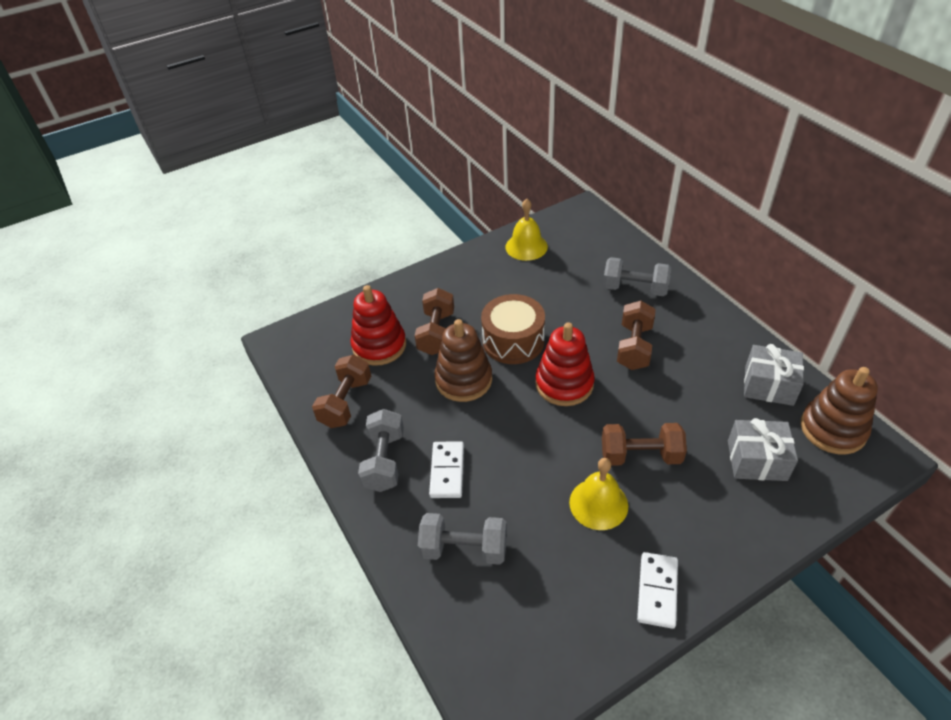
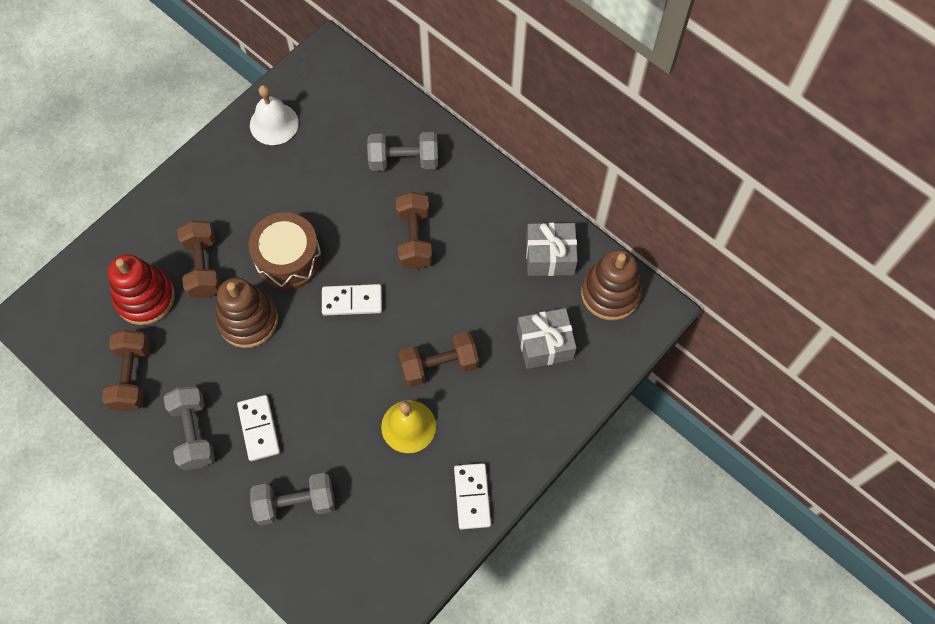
camera: 20 degrees left, 20 degrees up
yellow bell [506,199,548,261] -> white bell [250,85,299,145]
red stacking toy [535,322,595,406] -> white domino [322,284,382,316]

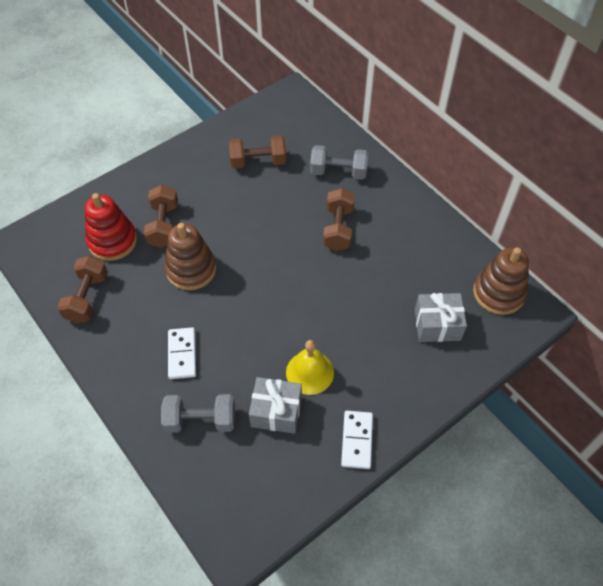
camera: 10 degrees right, 10 degrees down
grey dumbbell [163,386,215,470] -> none
brown drum [248,212,322,290] -> none
white bell [250,85,299,145] -> none
white domino [322,284,382,316] -> none
brown dumbbell [398,332,479,387] -> brown dumbbell moved to [229,136,287,169]
grey gift [526,223,578,276] -> grey gift moved to [249,377,302,434]

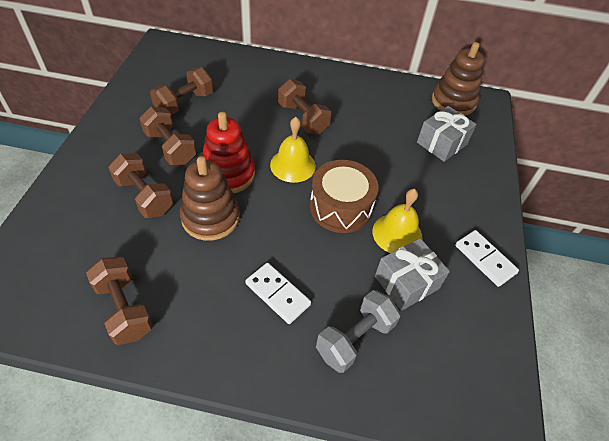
camera: 45 degrees left, 5 degrees down
red stacking toy [85,193,137,261] -> red stacking toy moved to [202,112,255,194]
grey dumbbell [310,145,369,180] -> none
none -> brown dumbbell [139,107,196,165]
none -> yellow bell [270,117,316,183]
none -> brown drum [310,160,379,233]

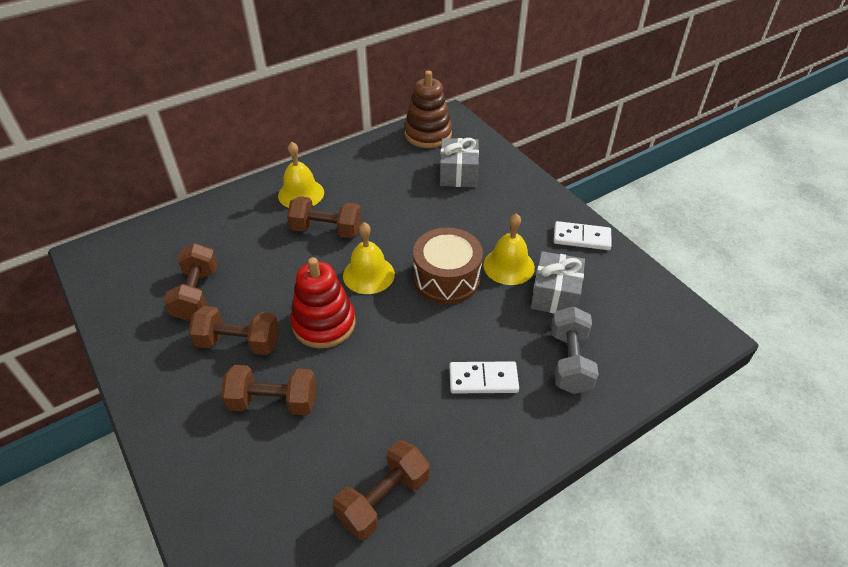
camera: 40 degrees left, 5 degrees down
brown dumbbell [86,257,153,345] -> brown dumbbell turned 60 degrees counterclockwise [332,440,430,540]
brown stacking toy [180,156,240,241] -> none
none -> yellow bell [278,142,324,208]

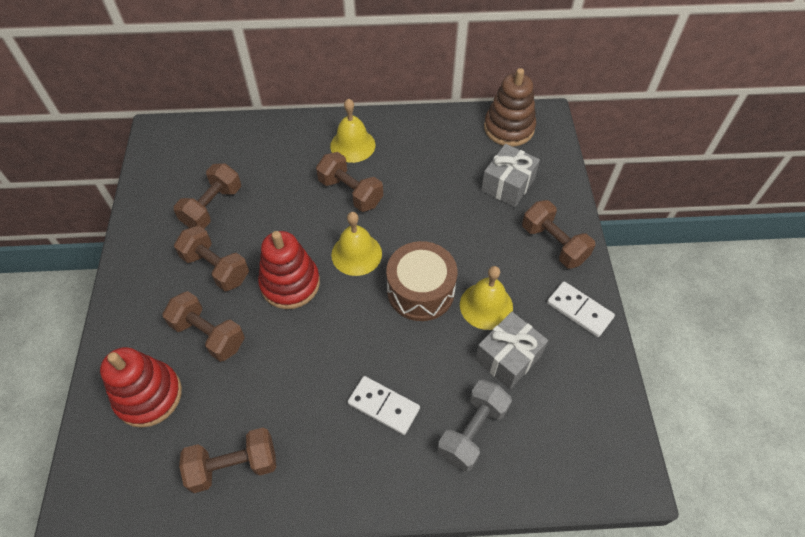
camera: 30 degrees right, 10 degrees up
none -> red stacking toy [100,347,182,428]
none -> brown dumbbell [522,200,595,269]

